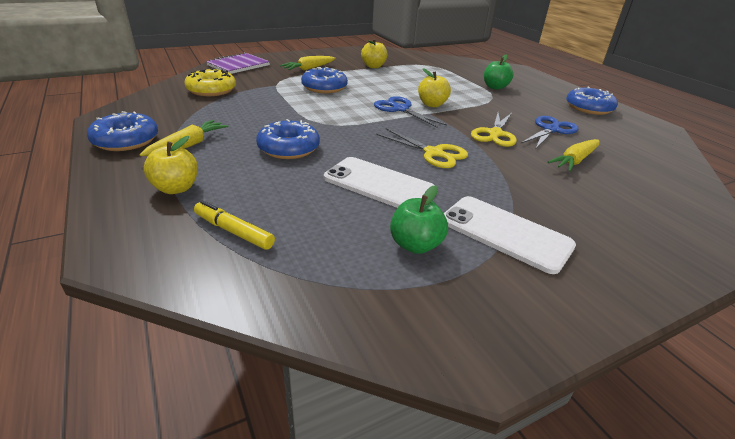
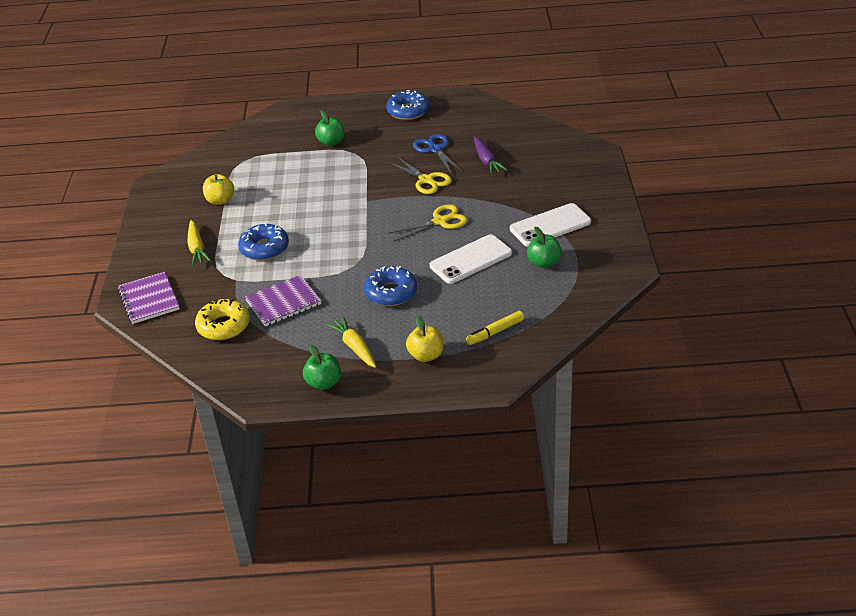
camera: 60 degrees left, 5 degrees up
blue donut [87,111,158,151] -> green apple [303,345,341,390]
blue scissors [374,96,447,128] -> none
yellow apple [418,68,451,107] -> none
yellow carrot [548,139,600,172] -> purple carrot [474,137,508,175]
none -> purple notebook [245,275,321,327]

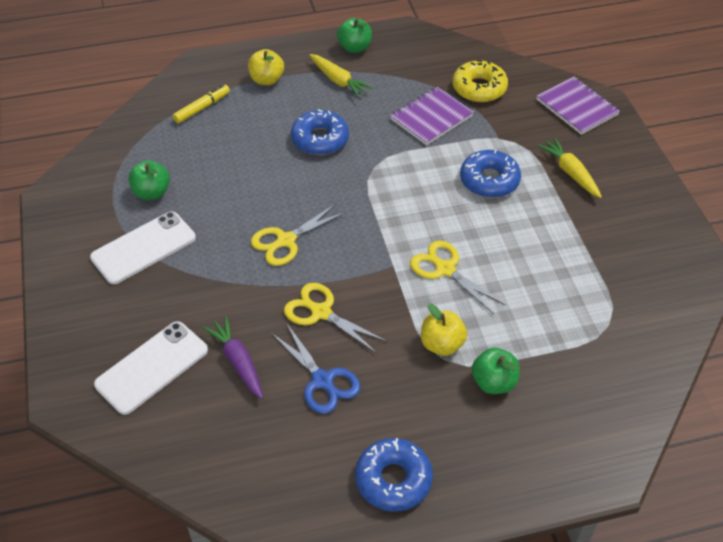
camera: 165 degrees right, 10 degrees up
yellow apple [203,174,234,205] -> yellow apple moved to [421,304,467,356]
white phone [430,235,512,284] -> white phone moved to [94,321,208,415]
none -> yellow scissors [410,241,506,314]

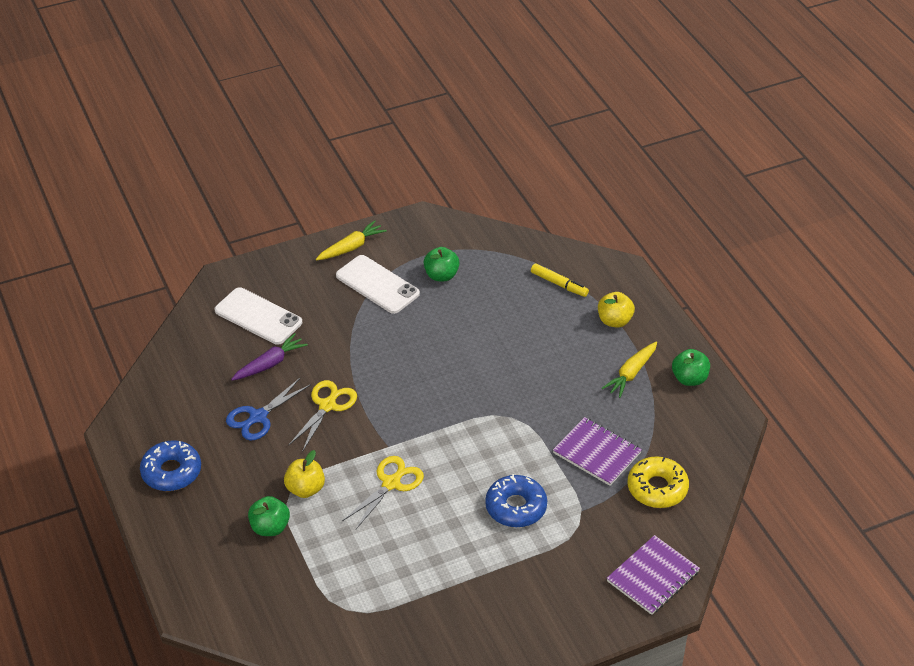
camera: 80 degrees right, 5 degrees down
yellow scissors [251,204,346,266] -> none
blue donut [291,109,349,155] -> none
yellow carrot [537,138,602,198] -> yellow carrot moved to [316,220,387,260]

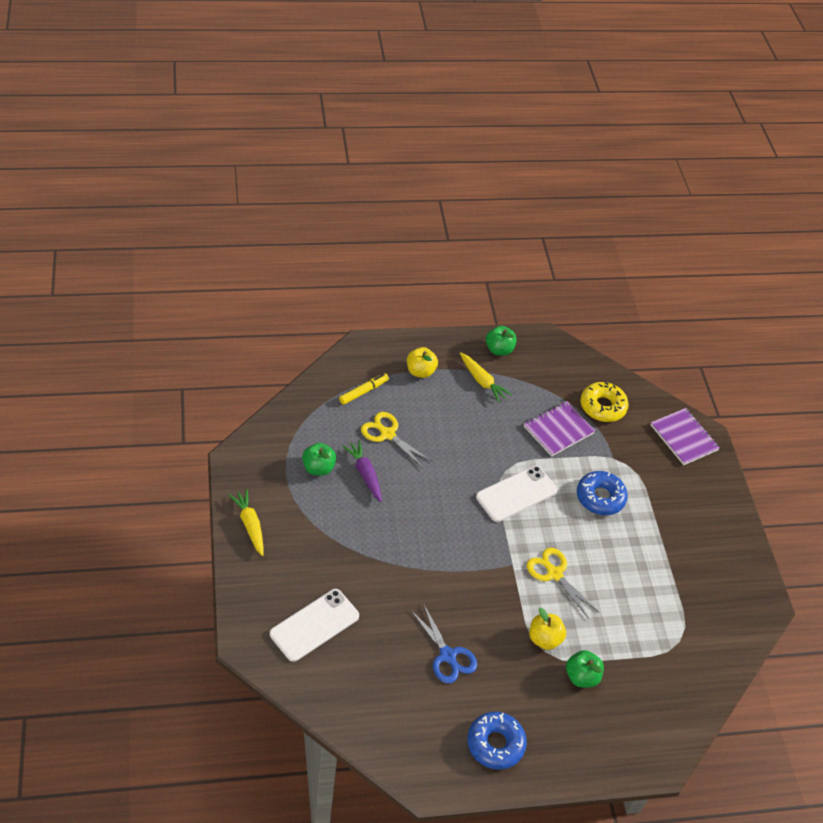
camera: 80 degrees left, 5 degrees up
purple carrot [231,333,308,381] -> purple carrot moved to [343,440,382,502]
yellow scissors [288,380,357,452] -> yellow scissors moved to [361,412,433,469]
white phone [336,255,420,314] -> white phone moved to [476,465,557,522]

